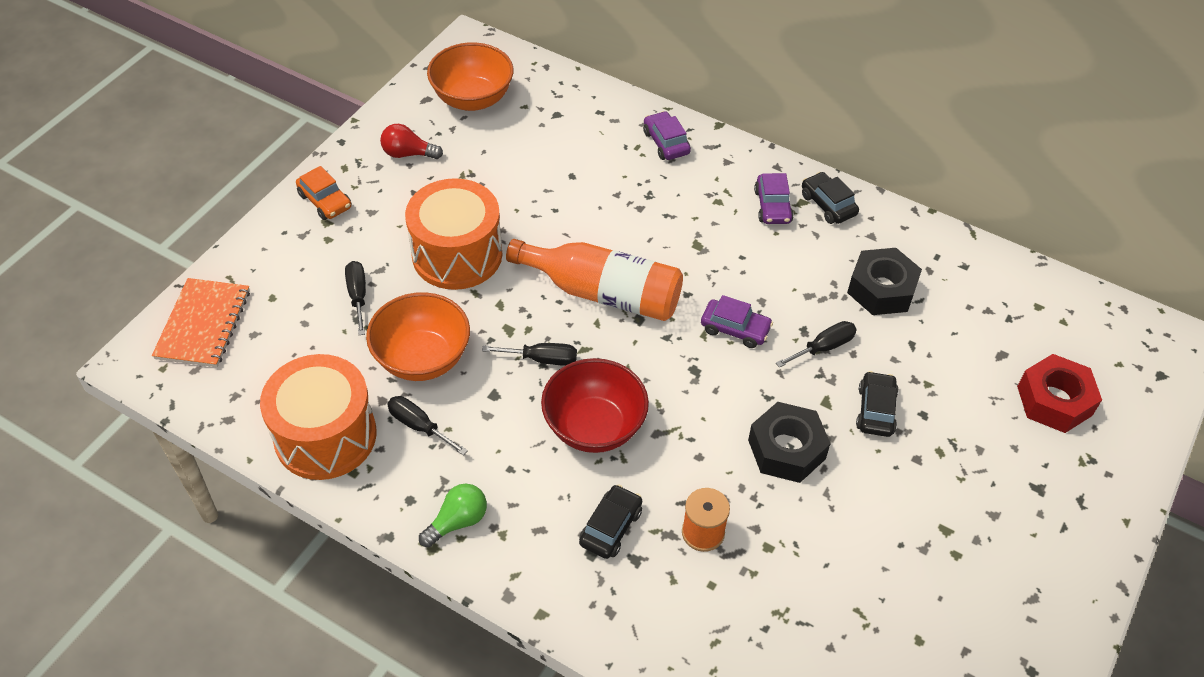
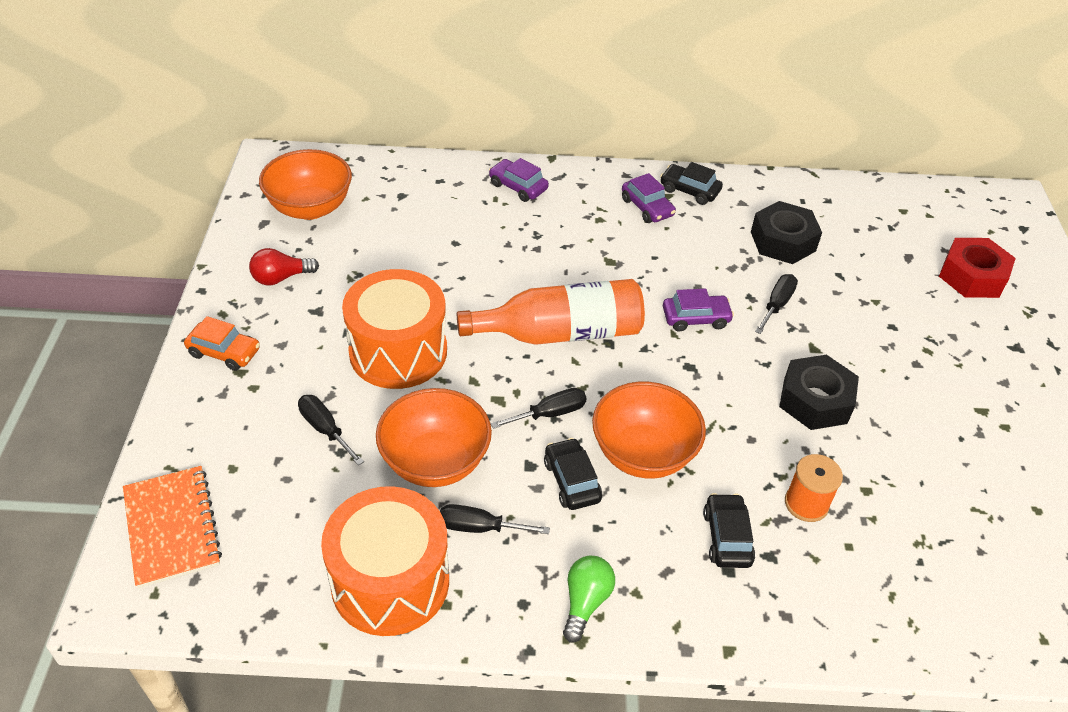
camera: 30 degrees left, 5 degrees down
red bowl [541,358,649,453] -> orange bowl [592,382,706,479]
black car [856,371,899,437] -> black car moved to [544,438,602,510]

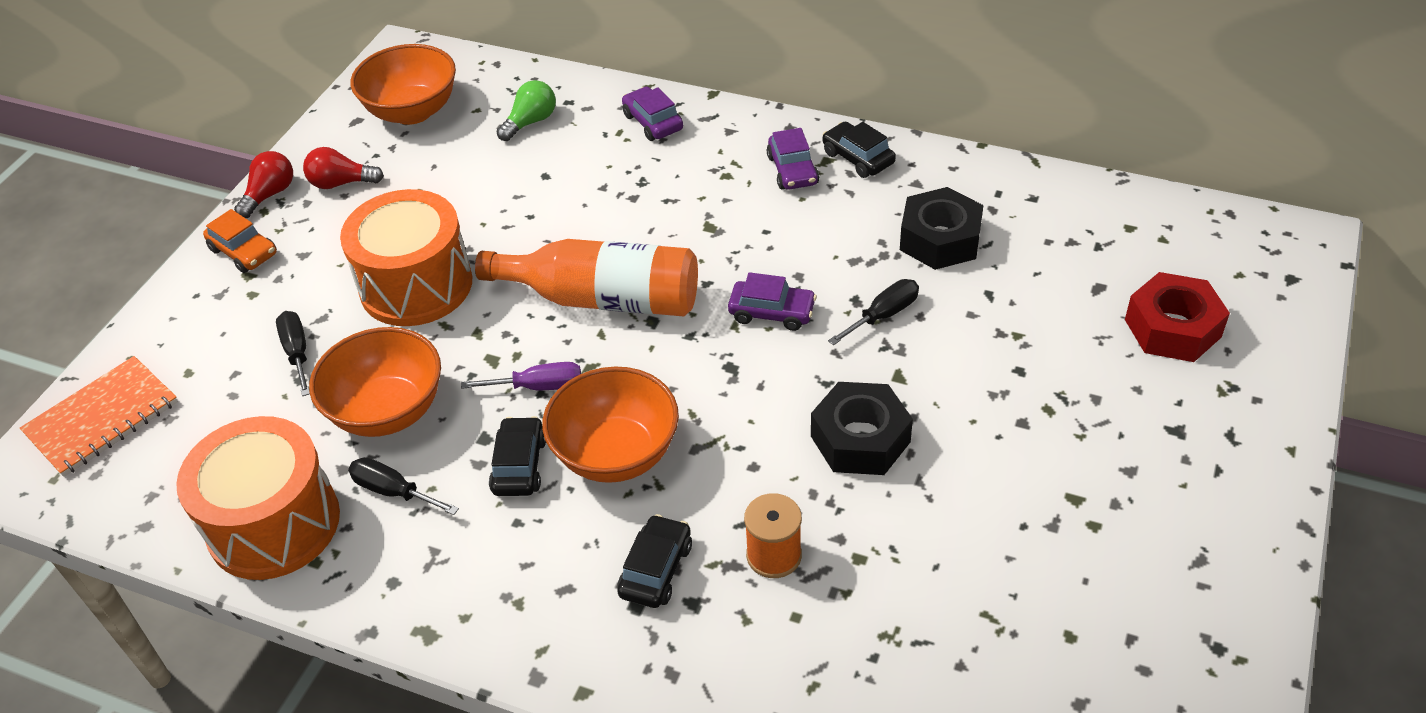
camera: 25 degrees right, 0 degrees up
orange notebook [123,466,222,588] -> orange notebook turned 45 degrees clockwise [20,356,178,477]
black screwdriver [491,388,587,429] -> purple screwdriver [461,362,581,390]
green light bulb [563,556,615,642] -> green light bulb moved to [496,80,556,141]
none -> red light bulb [234,151,293,218]

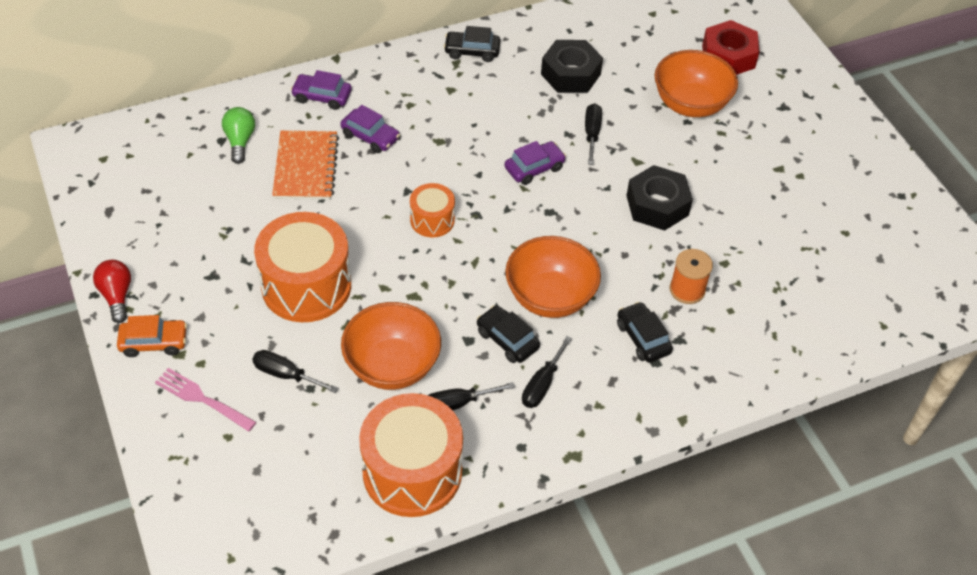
camera: 50 degrees left, 5 degrees up
orange notebook [20,356,178,477] -> orange notebook moved to [272,131,339,200]
red light bulb [303,147,384,189] -> none
orange bowl [350,44,456,125] -> orange bowl moved to [655,50,738,117]
purple screwdriver [461,362,581,390] -> none
orange bottle [475,239,698,317] -> orange drum [410,183,455,237]
purple car [767,128,819,190] -> purple car moved to [340,105,400,153]
none -> pink fork [155,368,256,432]
none -> black screwdriver [522,336,572,408]

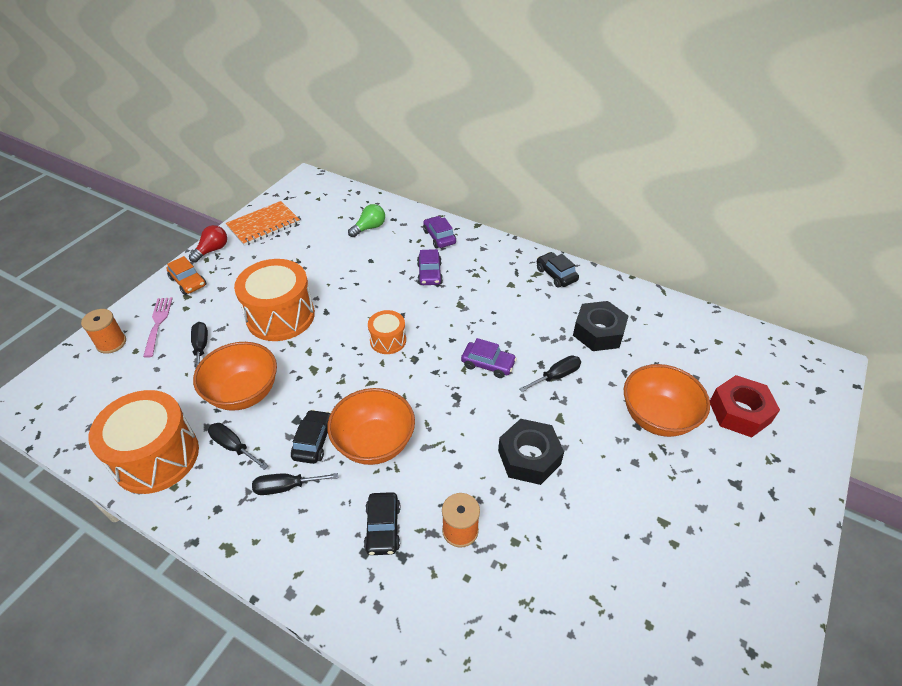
camera: 55 degrees right, 5 degrees down
orange notebook [272,131,339,200] -> orange notebook moved to [226,201,300,246]
black car [617,302,673,362] -> black car turned 150 degrees clockwise [364,492,400,555]
none -> orange spool [81,309,126,354]

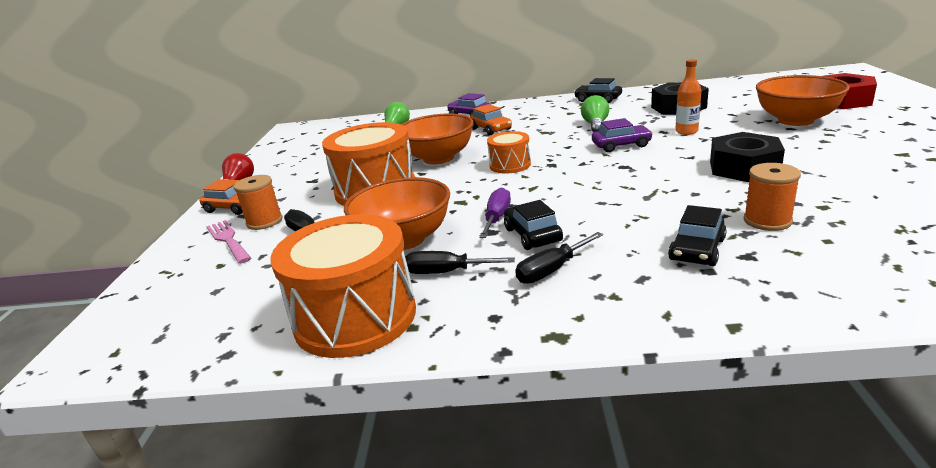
camera: 25 degrees left, 20 degrees down
orange spool [81,309,126,354] -> orange spool moved to [234,175,283,230]
orange notebook [226,201,300,246] -> none
orange bowl [327,388,415,465] -> orange bowl moved to [401,114,474,164]
black car [364,492,400,555] -> black car turned 60 degrees clockwise [668,205,727,266]
purple car [417,249,443,285] -> orange car [470,104,512,135]
black screwdriver [519,355,581,392] -> orange bottle [675,59,701,135]
none -> purple screwdriver [479,187,511,238]
none -> green light bulb [581,95,609,132]

